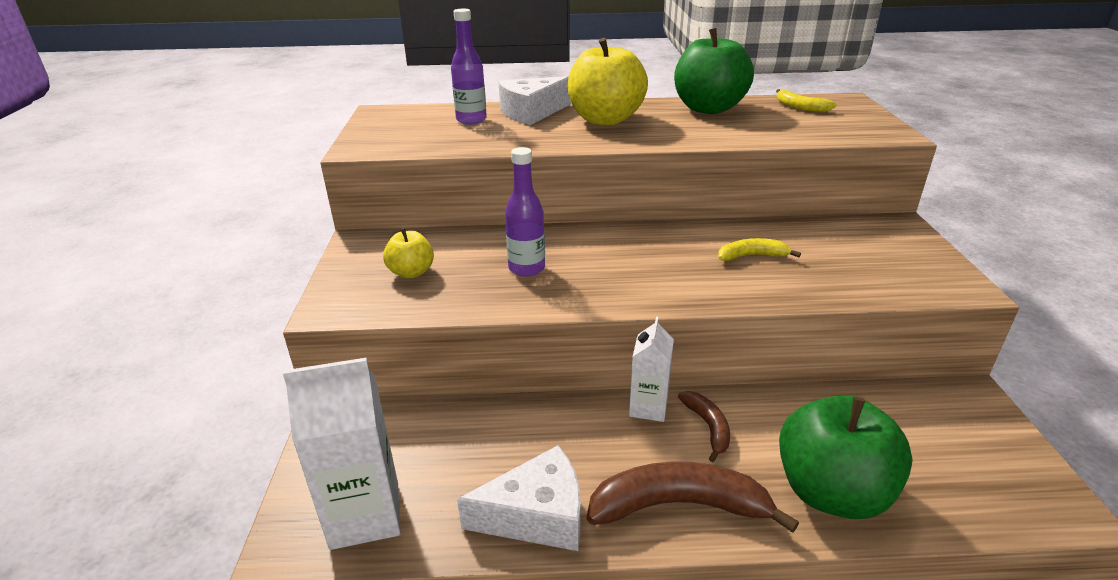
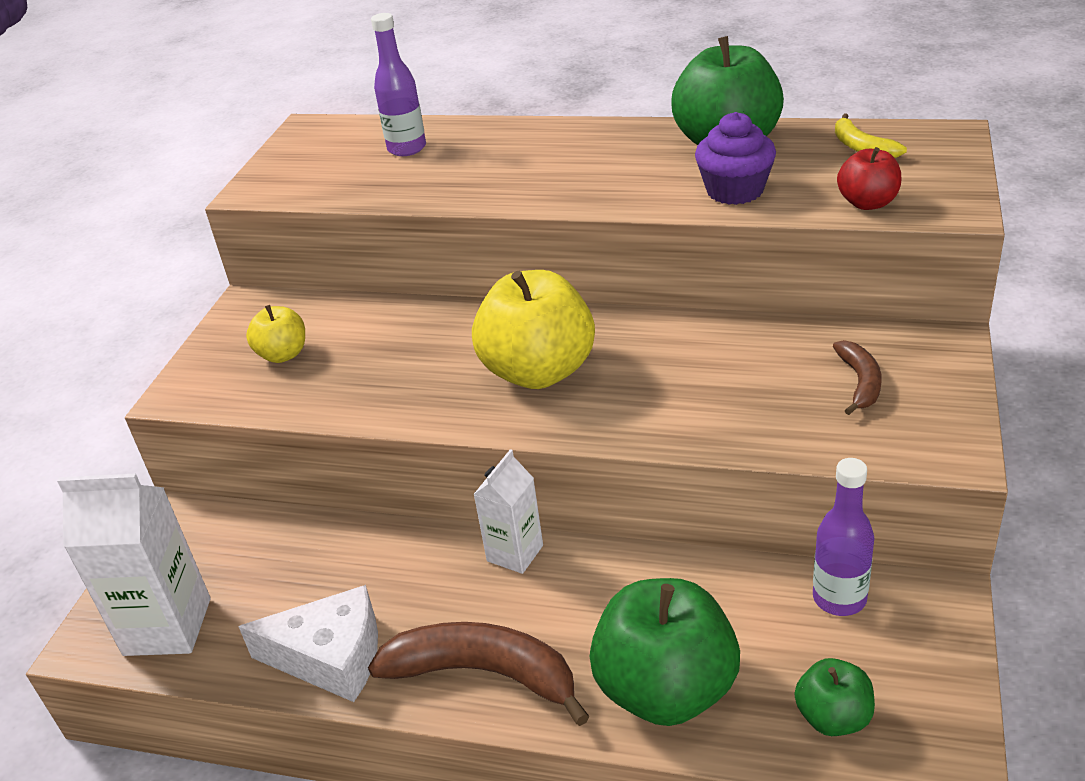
camera: 20 degrees right, 5 degrees up
white cheese [498,76,571,125] -> none
purple bottle [505,147,545,277] -> purple bottle moved to [813,458,874,616]
yellow apple [568,38,648,126] -> yellow apple moved to [472,270,595,389]
brown banana [678,391,730,462] -> brown banana moved to [833,340,881,415]
yellow banana [718,238,801,261] -> none
none -> purple cupcake [695,112,776,205]
none -> green apple [795,658,875,736]
none -> red apple [837,147,901,210]

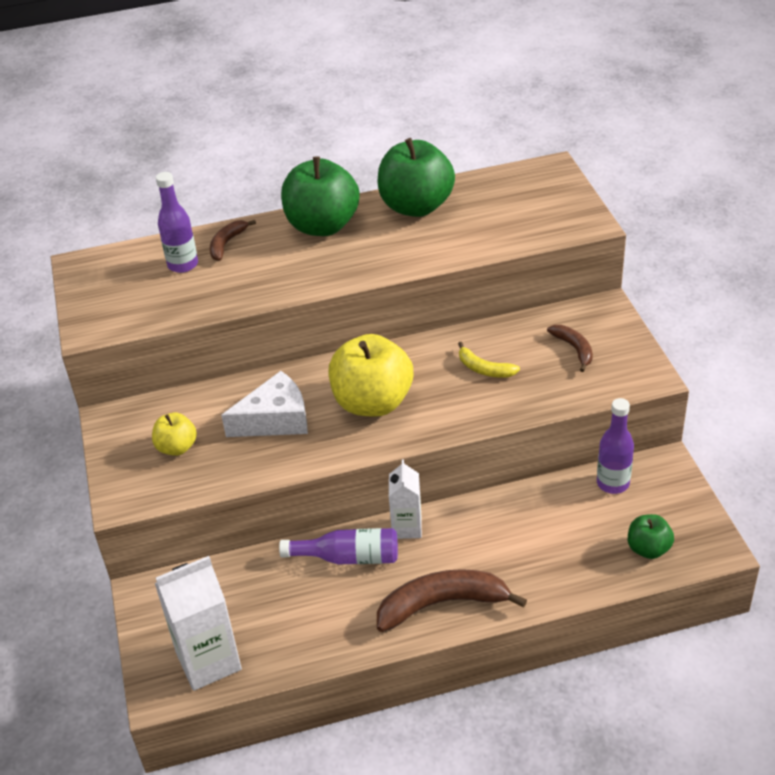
camera: 30 degrees left, 5 degrees up
white cheese [238,585,378,702] -> white cheese moved to [221,371,308,437]
green apple [590,578,740,726] -> green apple moved to [281,156,360,236]
purple cupcake [695,112,776,205] -> none
yellow banana [835,114,907,158] -> yellow banana moved to [458,342,520,378]
red apple [837,147,901,210] -> none
none -> brown banana [210,220,256,261]
none -> purple bottle [279,528,398,564]

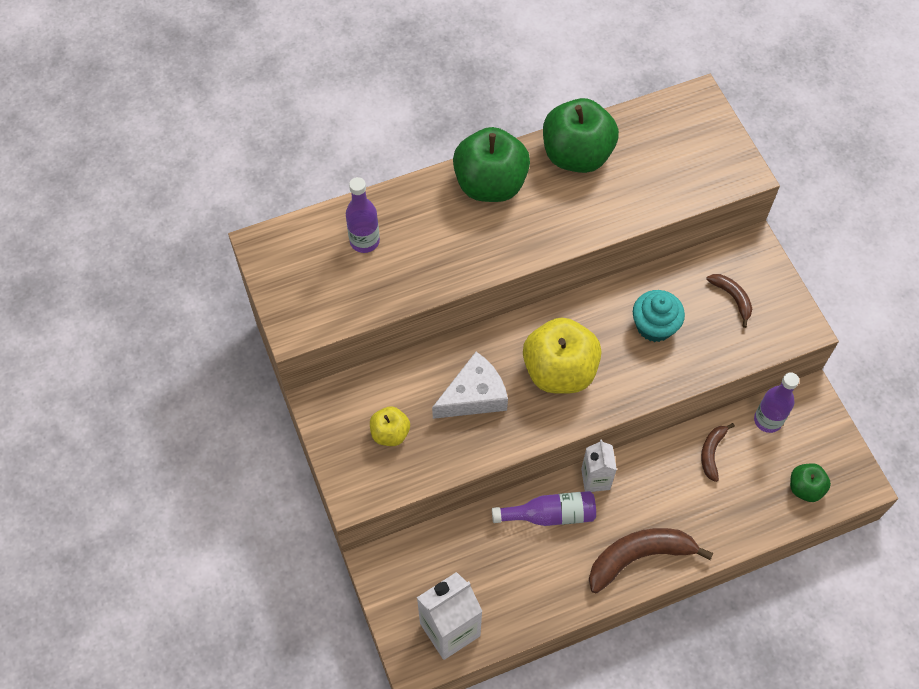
camera: 10 degrees left, 20 degrees up
brown banana [210,220,256,261] -> brown banana moved to [701,423,735,482]
yellow banana [458,342,520,378] -> turquoise cupcake [633,290,685,342]

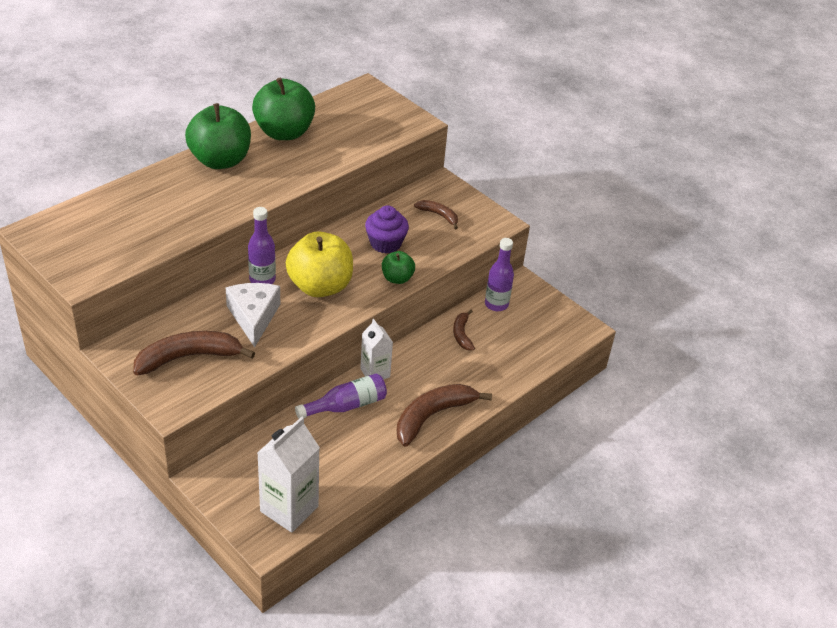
camera: 25 degrees left, 20 degrees down
purple bottle [346,177,380,253] -> purple bottle moved to [248,207,276,284]
yellow apple [370,406,410,446] -> brown banana [133,331,255,375]
white cheese [432,352,508,419] -> white cheese turned 45 degrees counterclockwise [226,283,280,348]
turquoise cupcake [633,290,685,342] -> purple cupcake [365,206,409,253]
green apple [790,463,831,502] -> green apple moved to [382,251,415,284]

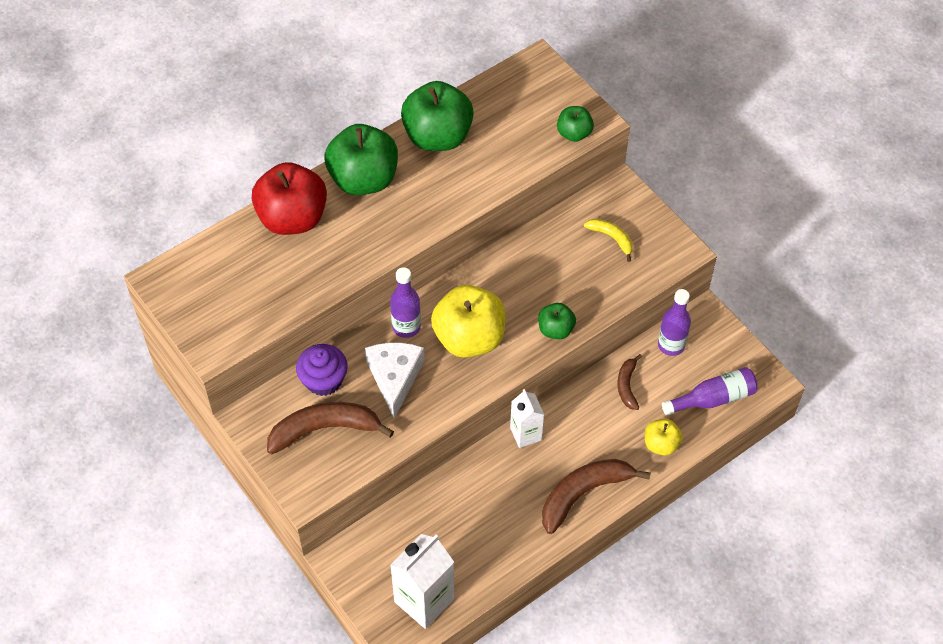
camera: 10 degrees right, 15 degrees up
purple bottle [295,373,387,419] -> purple bottle moved to [662,367,758,416]
purple cupcake [365,206,409,253] -> purple cupcake moved to [296,344,348,396]
brown banana [414,200,458,229] -> yellow banana [584,219,633,262]
none -> red apple [252,162,327,235]
none -> green apple [557,106,594,142]
none -> yellow apple [645,419,683,456]

